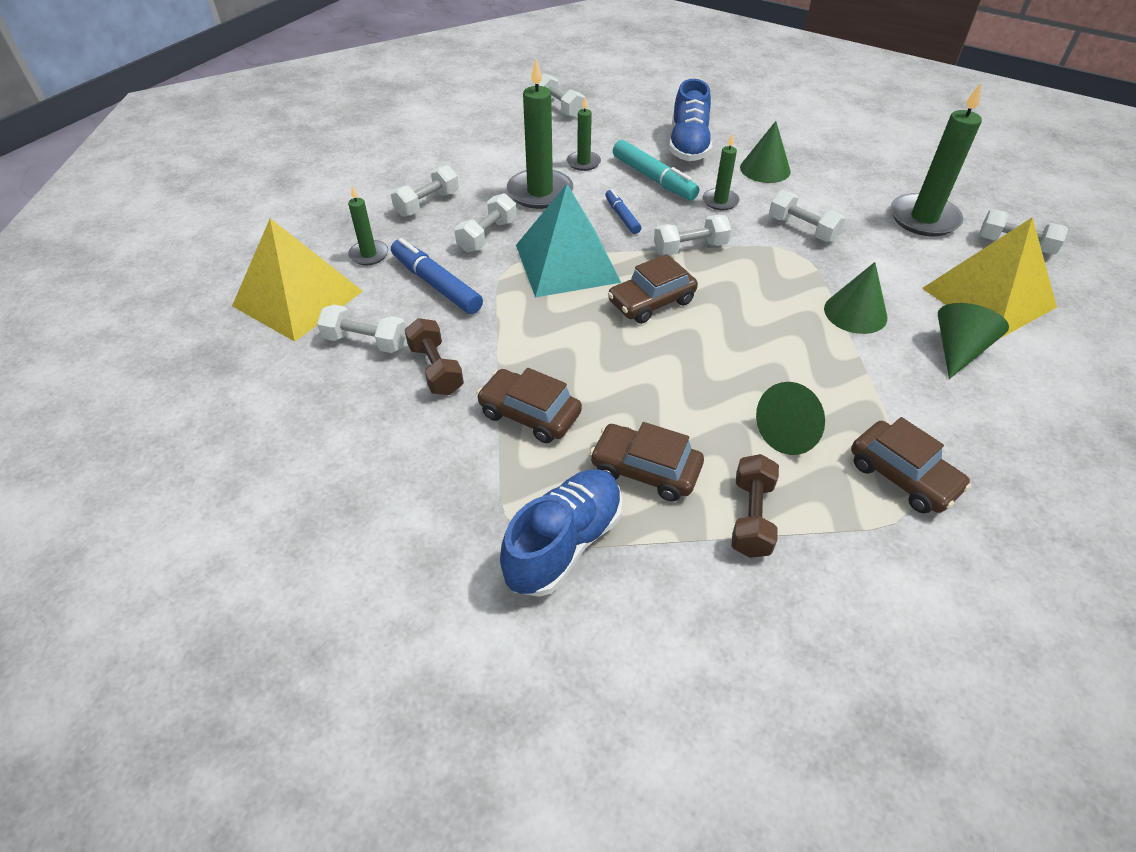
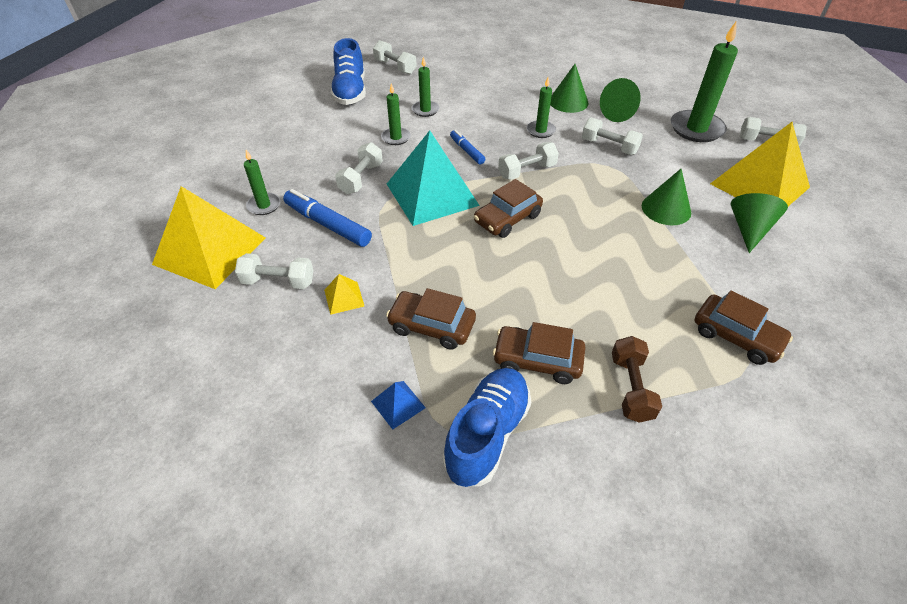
camera: 10 degrees left, 0 degrees up
white dumbbell [391,165,459,217] -> none
brown dumbbell [405,318,464,395] -> yellow pyramid [324,274,364,315]
green candle [507,59,573,209] -> green candle [381,83,411,145], size x0.54
turquoise marker [613,140,699,200] -> none
blue shoe [669,79,712,161] -> blue shoe moved to [331,38,366,105]
green cone [756,382,825,455] -> green cone moved to [600,78,641,122]
none -> blue pyramid [371,381,426,430]

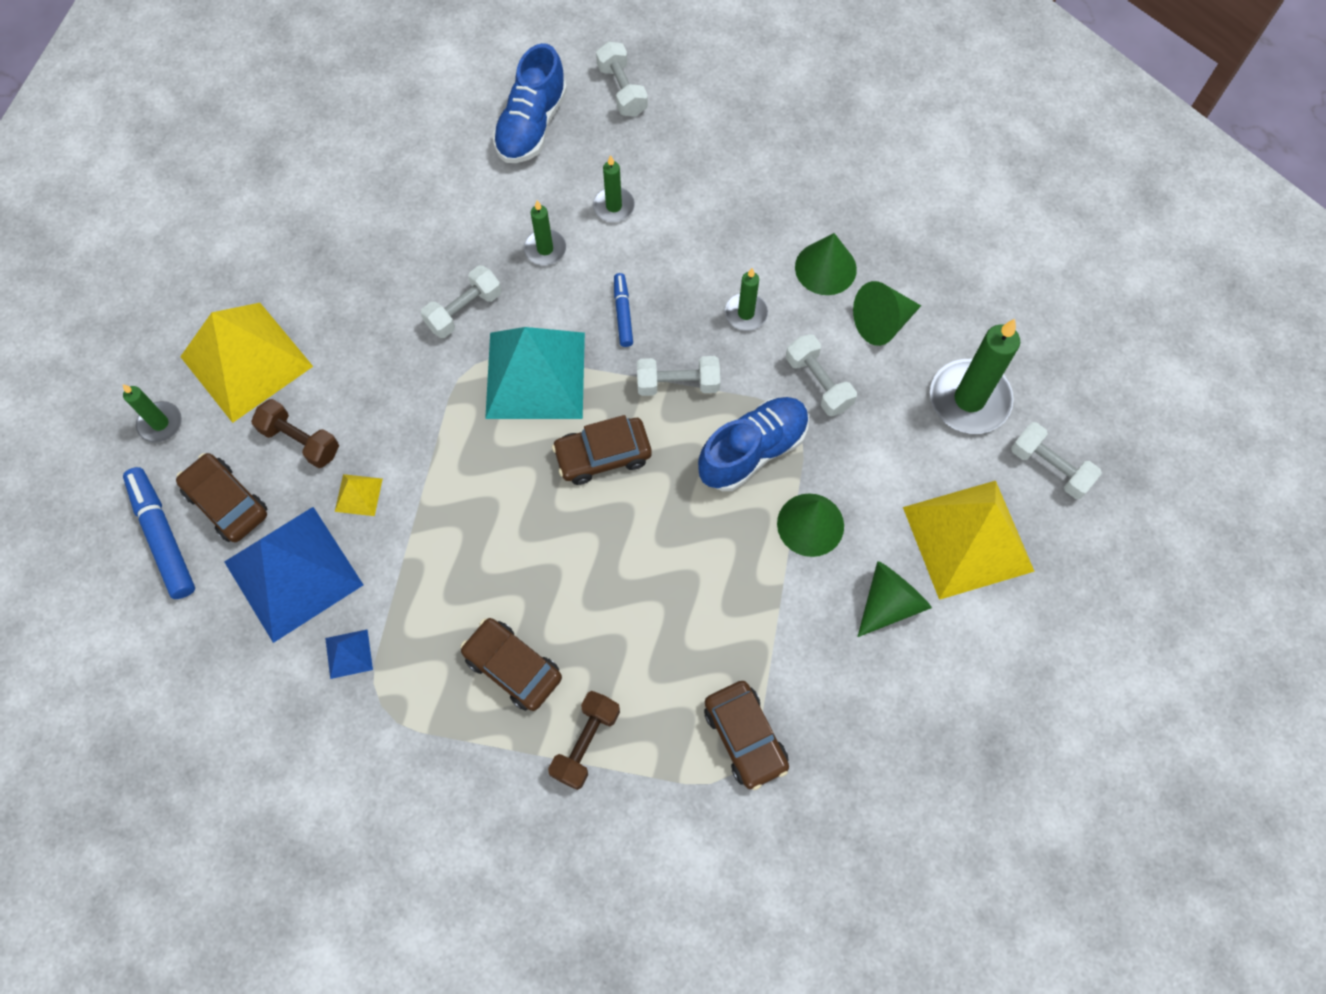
camera: 25 degrees right, 20 degrees up
white dumbbell [235,253,313,289] -> brown dumbbell [251,399,339,468]
green candle [244,150,280,215] -> green candle moved to [123,384,182,443]
blue marker [283,189,372,247] -> blue marker moved to [123,467,195,599]
brown car [386,288,476,350] -> brown car moved to [176,453,267,542]
blue shoe [442,368,531,487] -> blue shoe moved to [698,397,809,491]
none -> blue pyramid [224,507,363,643]

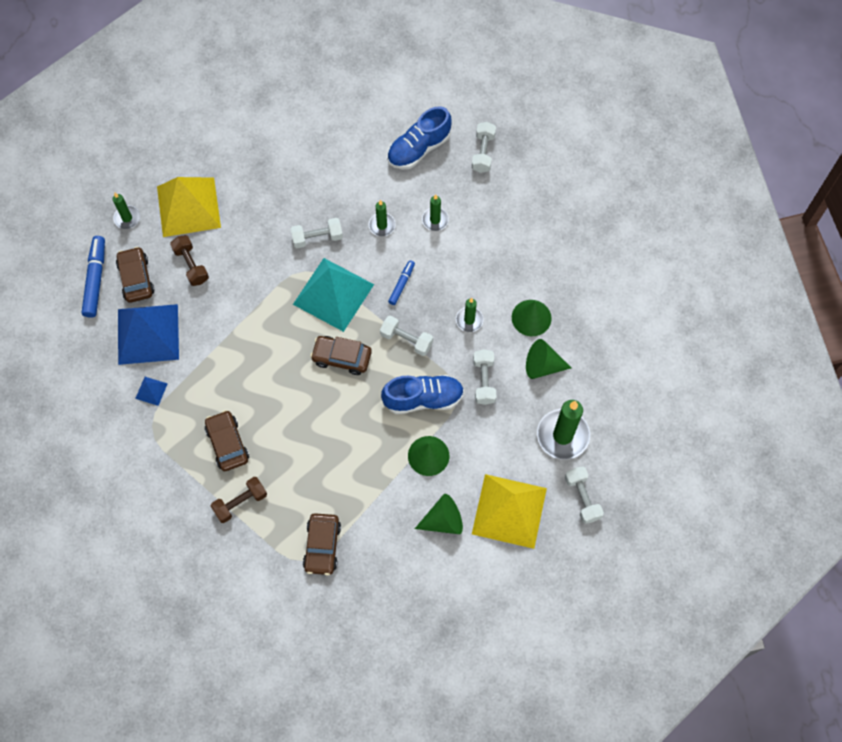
camera: 30 degrees right, 0 degrees up
yellow pyramid [335,474,383,516] -> none

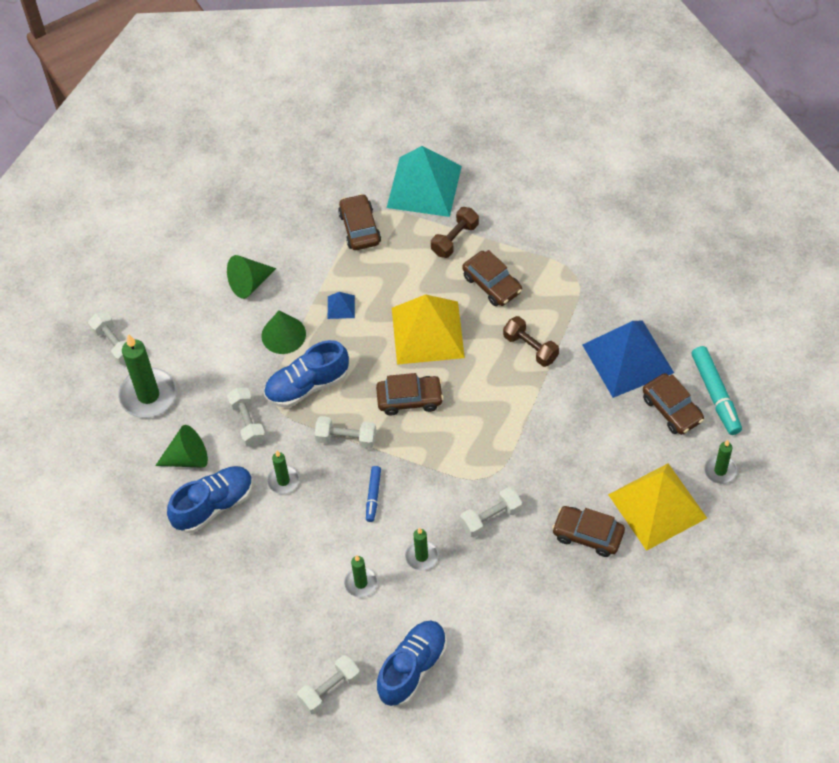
camera: 165 degrees right, 10 degrees down
blue marker [81,236,105,318] -> turquoise marker [692,346,742,435]
blue pyramid [135,377,168,406] -> blue pyramid moved to [328,292,355,319]
brown dumbbell [170,235,209,286] -> brown dumbbell moved to [503,316,559,367]
turquoise pyramid [293,258,374,332] -> turquoise pyramid moved to [387,146,462,217]
white dumbbell [472,122,496,173] -> white dumbbell turned 60 degrees clockwise [297,655,361,714]
yellow pyramid [472,474,547,549] -> yellow pyramid moved to [392,294,465,365]
green cone [512,300,552,336] -> blue shoe [167,466,253,533]
none -> brown car [552,506,625,557]

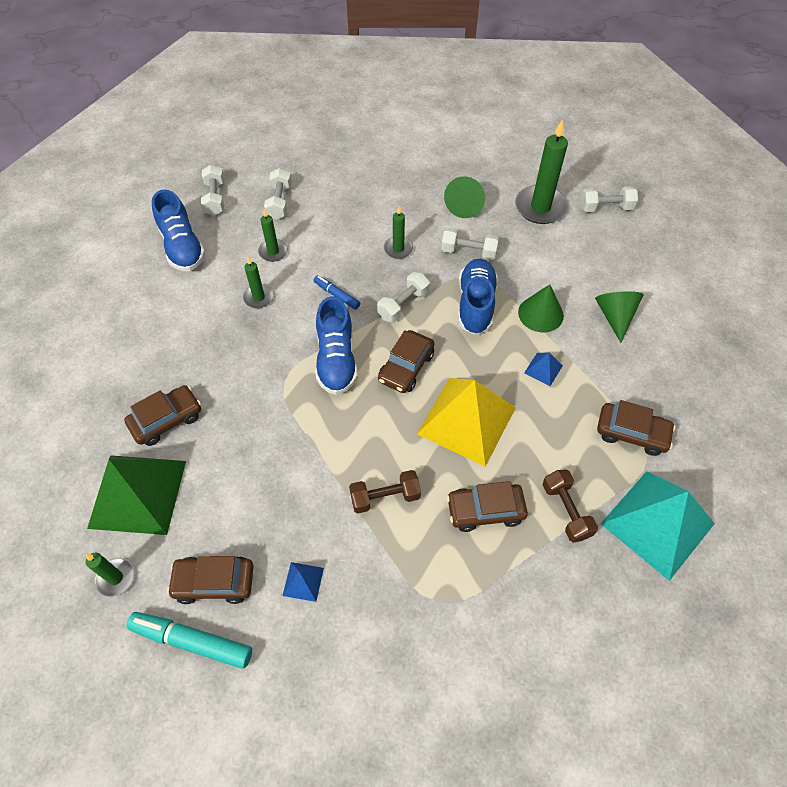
camera: 120 degrees right, 0 degrees up
blue shoe [167,466,253,533] -> blue shoe moved to [316,296,358,395]
white dumbbell [460,487,522,537] -> white dumbbell moved to [264,168,292,220]
blue pyramid [583,321,674,398] -> blue pyramid [283,562,324,602], size x0.41
yellow pyramid [608,463,707,551] -> green pyramid [87,455,186,535]

